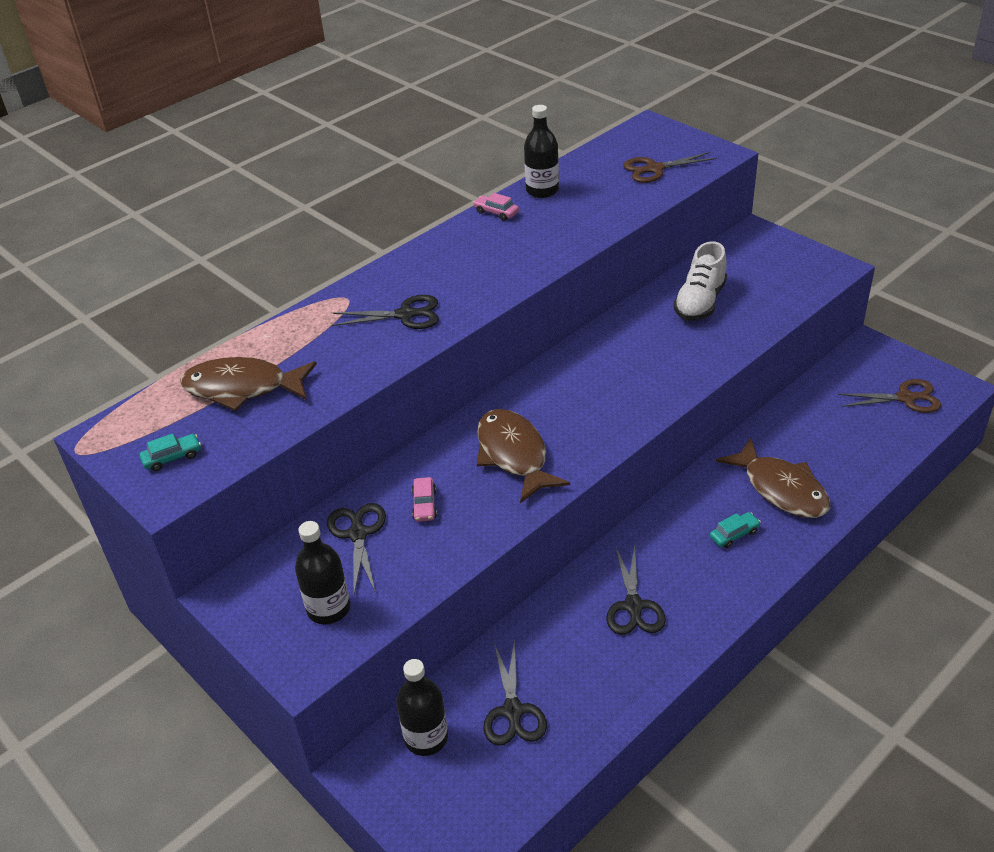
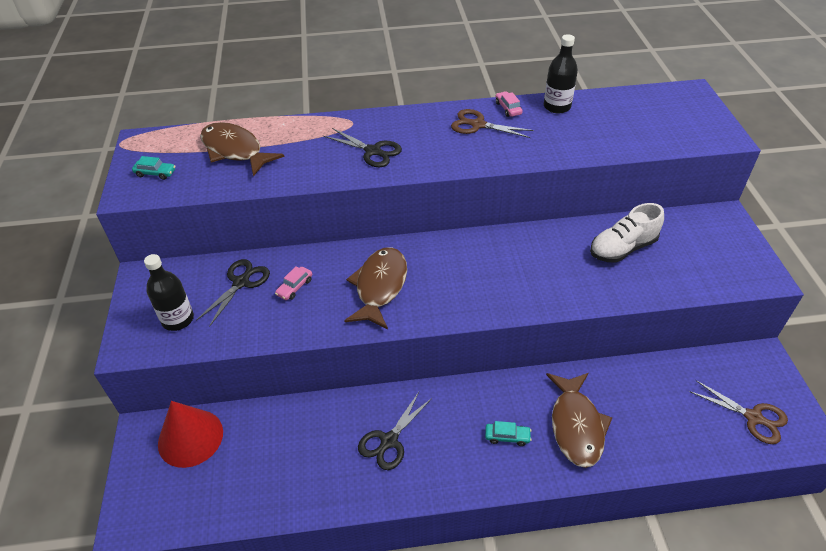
camera: 35 degrees right, 5 degrees up
black bottle [396,659,448,756] -> red cone [158,401,223,468]
black scissors [483,640,547,746] -> none
brown scissors [623,152,717,183] -> brown scissors moved to [451,109,534,138]

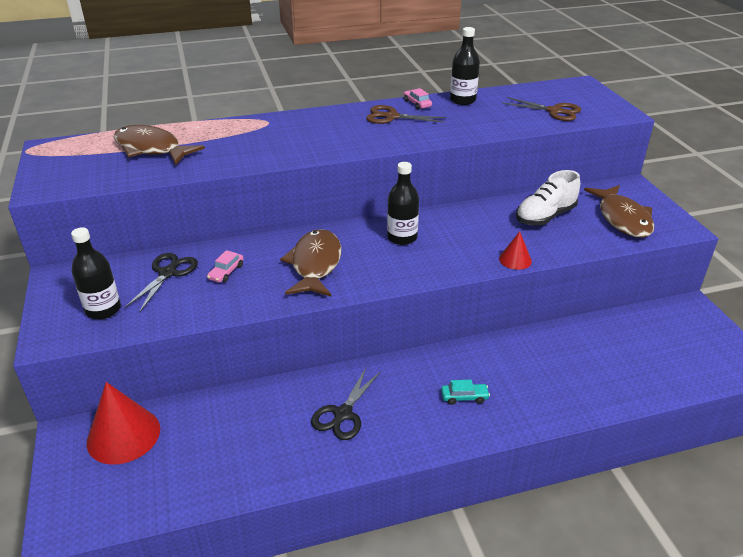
camera: 10 degrees left, 10 degrees down
turquoise car [132,156,175,180] -> none
black scissors [324,128,402,167] -> none
brown fish [546,373,612,468] -> brown fish moved to [584,185,654,238]
brown scissors [689,380,788,444] -> brown scissors moved to [502,97,581,121]
none -> black bottle [387,162,419,245]
none -> red cone [499,231,532,270]

